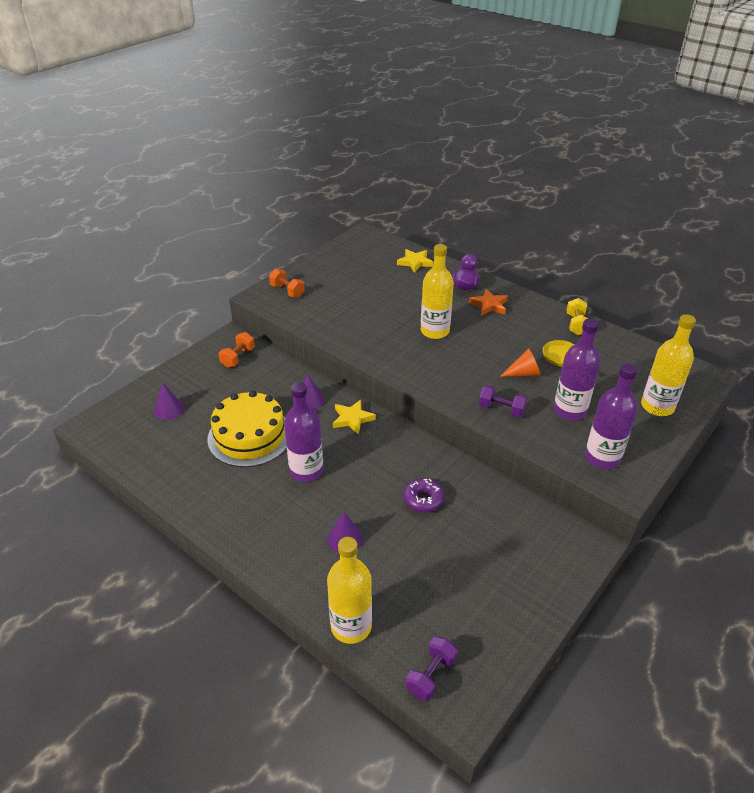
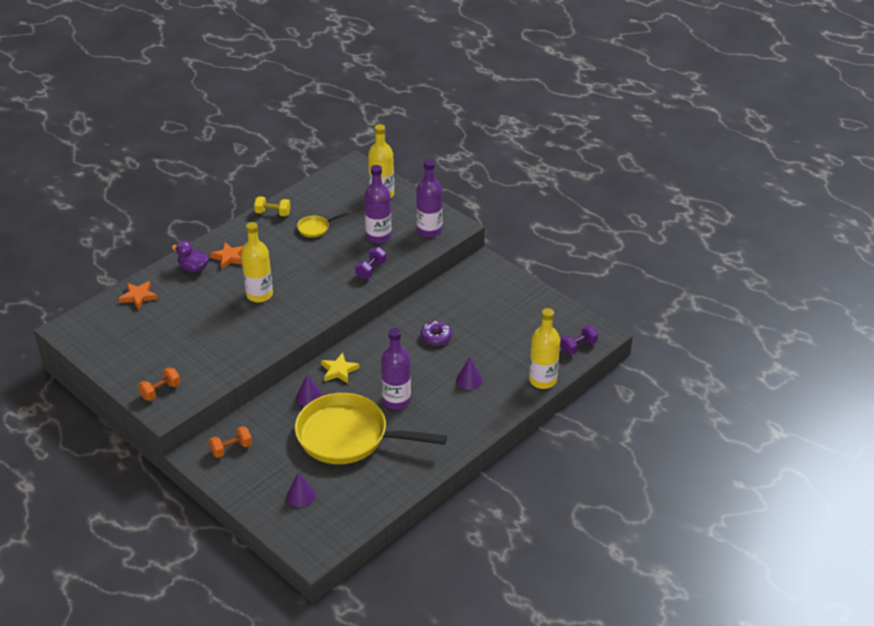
camera: 85 degrees left, 0 degrees up
yellow cake [207,391,287,467] -> yellow pan [295,393,447,464]
orange dumbbell [219,332,255,368] -> orange dumbbell turned 60 degrees counterclockwise [209,426,252,458]
yellow star [397,249,433,273] -> orange star [119,281,158,310]
purple dumbbell [406,636,457,701] -> purple dumbbell turned 75 degrees counterclockwise [560,325,598,355]
orange cone [500,348,540,377] -> none

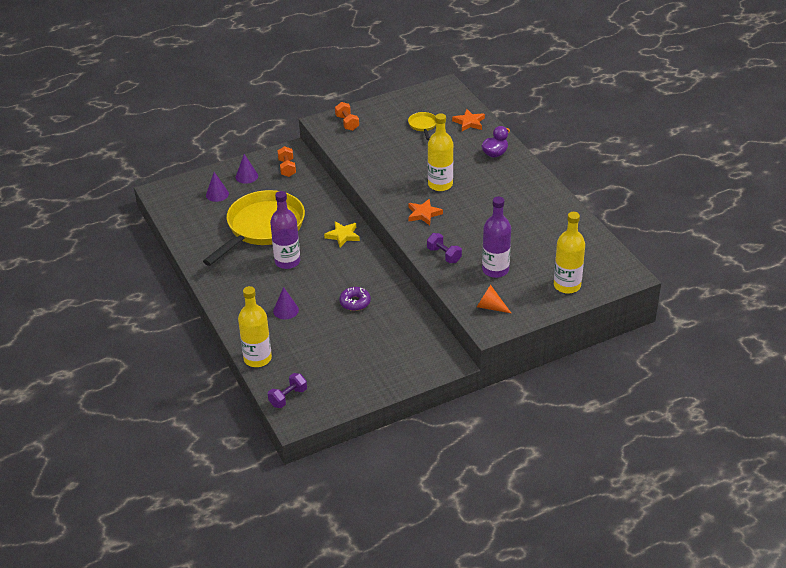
camera: 110 degrees right, 0 degrees up
orange star [210,242,244,270] -> orange star moved to [409,199,443,225]
yellow dumbbell [254,196,290,216] -> none
purple cone [296,374,323,407] -> purple cone moved to [236,154,258,184]
yellow pan [297,212,348,238] -> yellow pan moved to [408,112,436,140]
purple bottle [416,159,443,237] -> orange cone [477,285,511,313]
purple dumbbell [560,325,598,355] -> purple dumbbell turned 60 degrees clockwise [268,373,307,408]

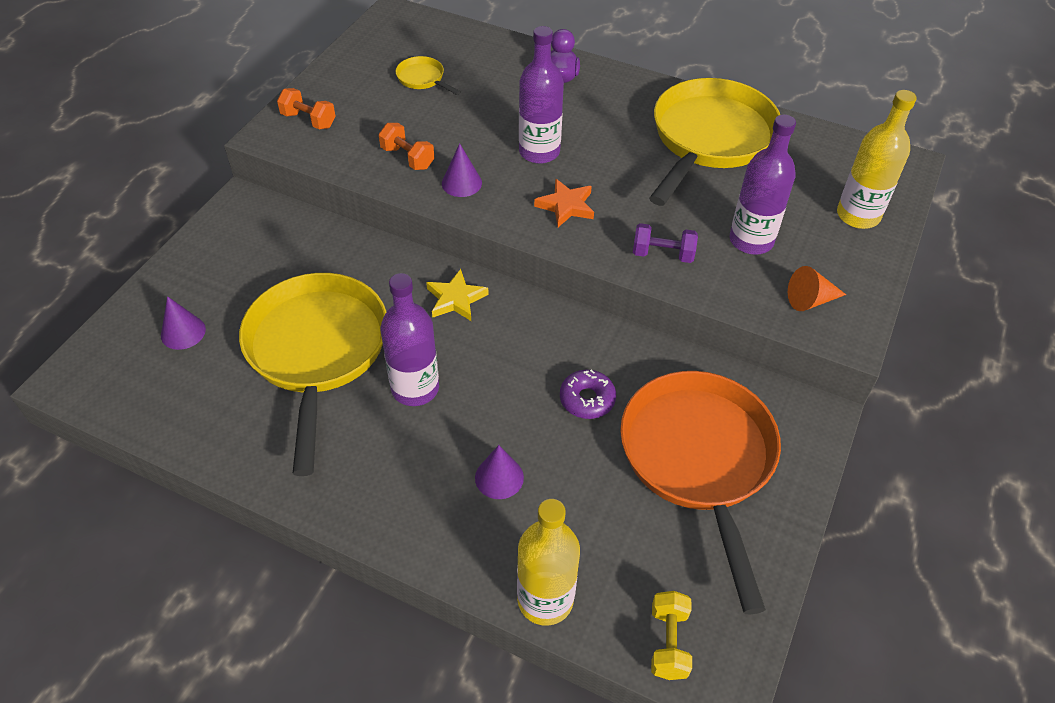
camera: 40 degrees left, 10 degrees up
purple cone [236,154,258,184] -> purple cone moved to [442,143,482,197]
purple dumbbell [268,373,307,408] -> yellow dumbbell [651,591,692,680]
orange dumbbell [278,146,296,177] -> orange dumbbell moved to [379,123,435,170]
yellow bottle [428,113,453,191] -> purple bottle [519,26,564,164]
orange star [452,109,485,131] -> none
none -> orange pan [620,371,781,614]
none -> yellow pan [649,78,780,206]

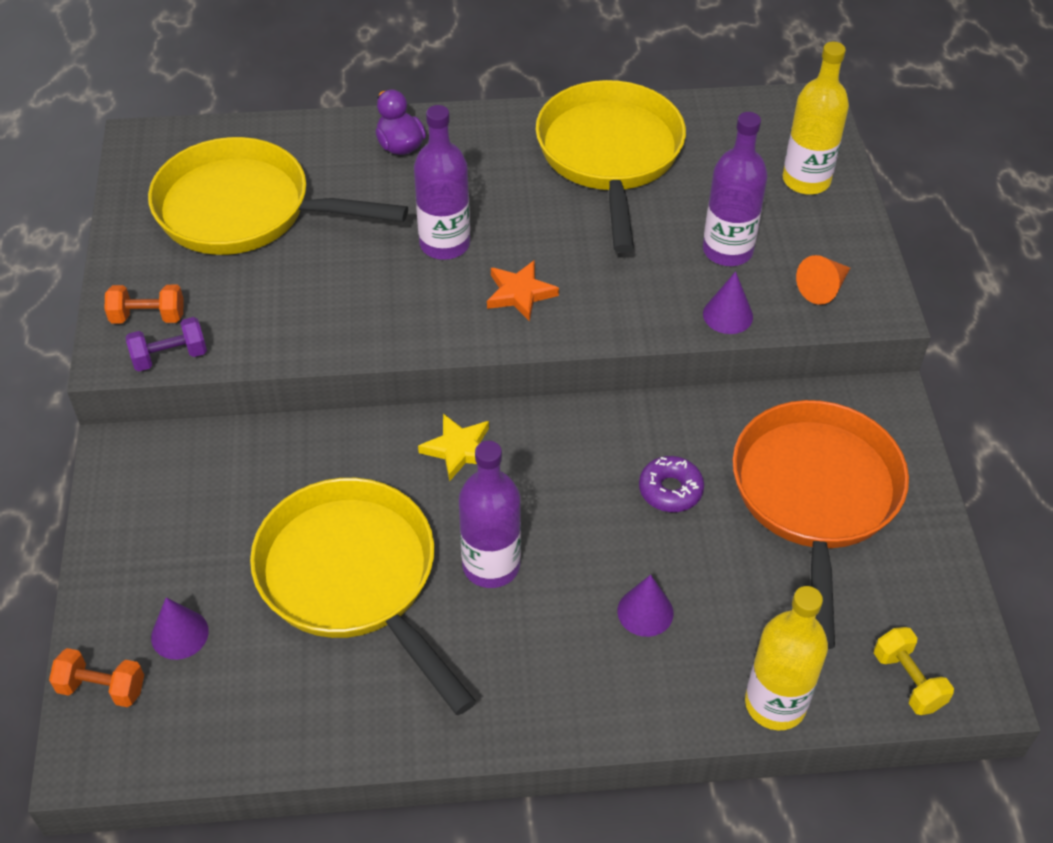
camera: 30 degrees left, 0 degrees up
orange dumbbell [379,123,435,170] -> orange dumbbell moved to [49,648,144,707]
yellow pan [395,56,461,95] -> yellow pan [148,137,408,255], size x2.49
purple cone [442,143,482,197] -> purple cone moved to [703,271,753,334]
orange pan [620,371,781,614] -> orange pan turned 45 degrees clockwise [732,400,909,649]
purple dumbbell [633,223,698,263] -> purple dumbbell moved to [125,317,207,371]

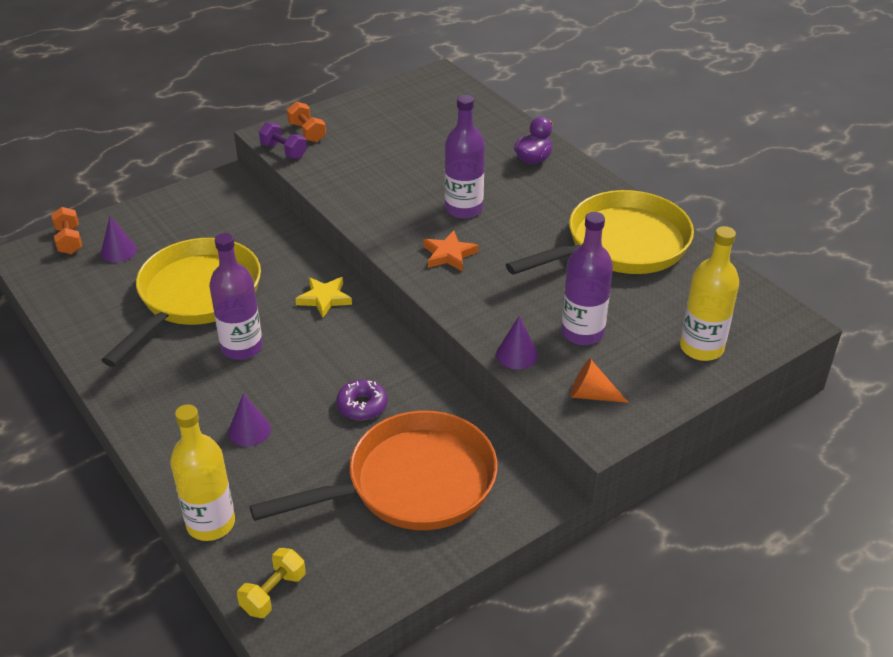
camera: 60 degrees right, 10 degrees down
yellow pan [148,137,408,255] -> none

